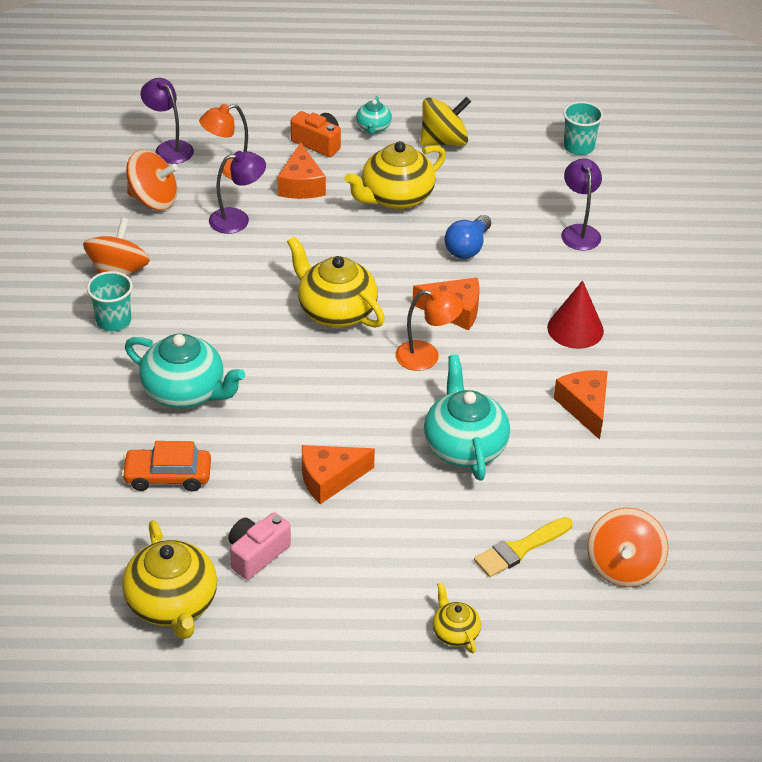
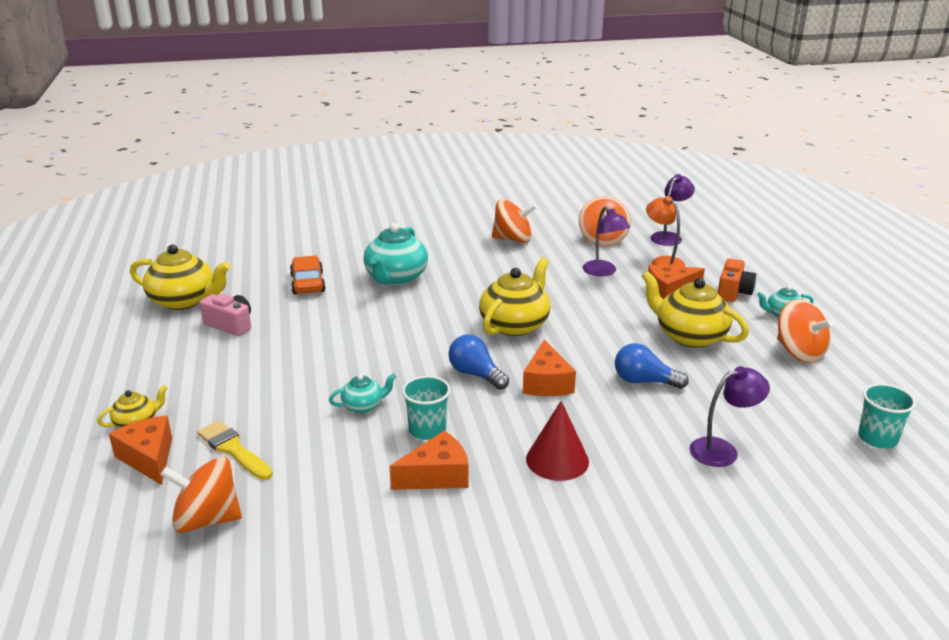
camera: 80 degrees right, 15 degrees down
turquoise cup [87,271,133,331] -> turquoise cup moved to [402,376,451,440]
yellow teapot [122,520,217,639] -> yellow teapot turned 135 degrees counterclockwise [130,245,230,310]
orange cheese [302,445,375,504] -> orange cheese moved to [109,416,172,485]
orange lamp [395,288,464,371] -> blue light bulb [448,335,509,390]
yellow spinning top [420,97,471,146] -> orange spinning top [777,299,834,363]
turquoise teapot [424,355,510,481] -> turquoise teapot [329,373,397,413], size x0.51

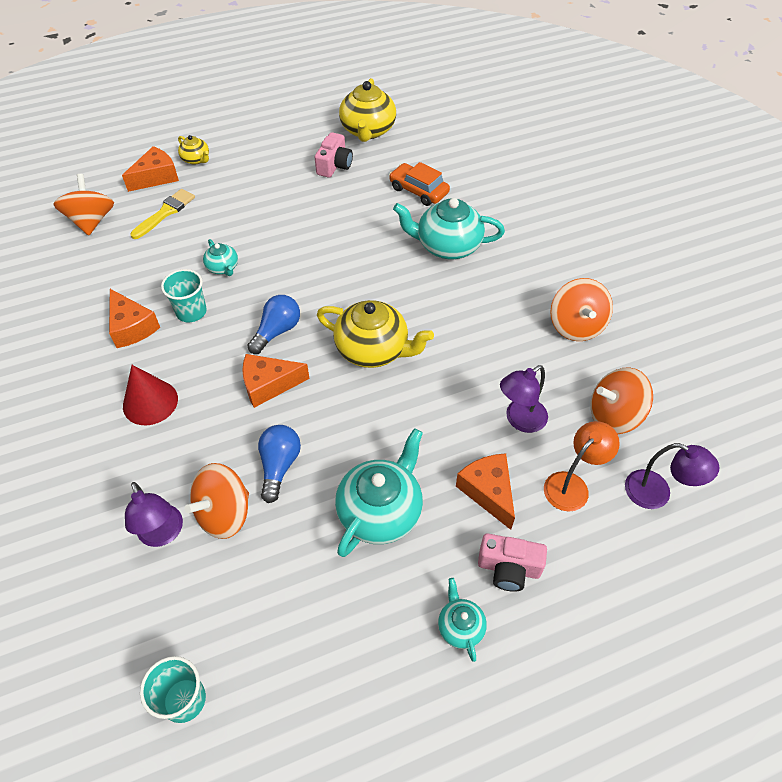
camera: 80 degrees right, 25 degrees up
orange car [290,255,325,295] -> orange car turned 120 degrees counterclockwise [389,162,450,206]
yellow teapot [642,271,749,348] -> turquoise teapot [335,428,423,557]
orange camera [718,258,756,302] -> pink camera [478,533,547,592]
orange spinning top [777,299,834,363] -> orange spinning top moved to [184,463,249,539]

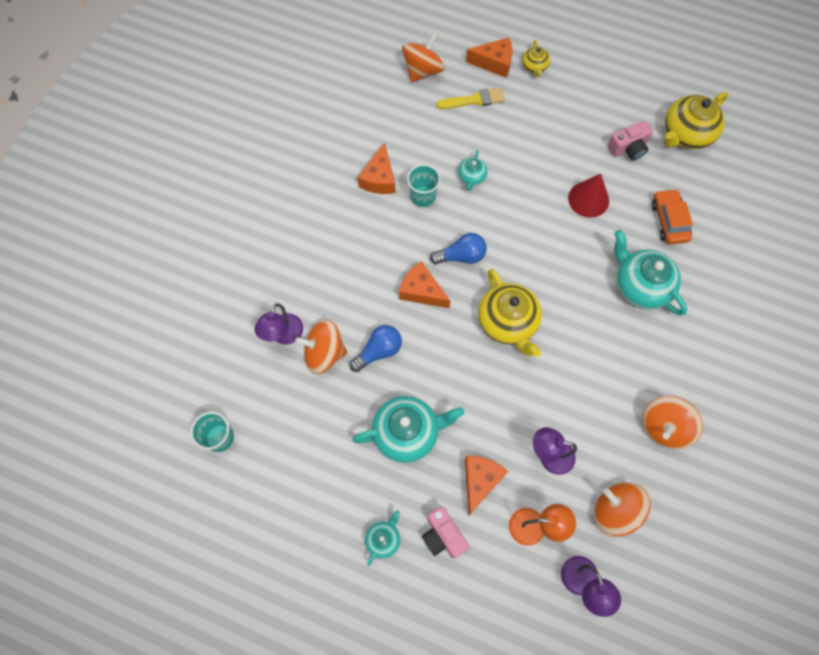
camera: 45 degrees right, 15 degrees up
red cone [123,365,178,425] -> red cone moved to [568,174,609,218]

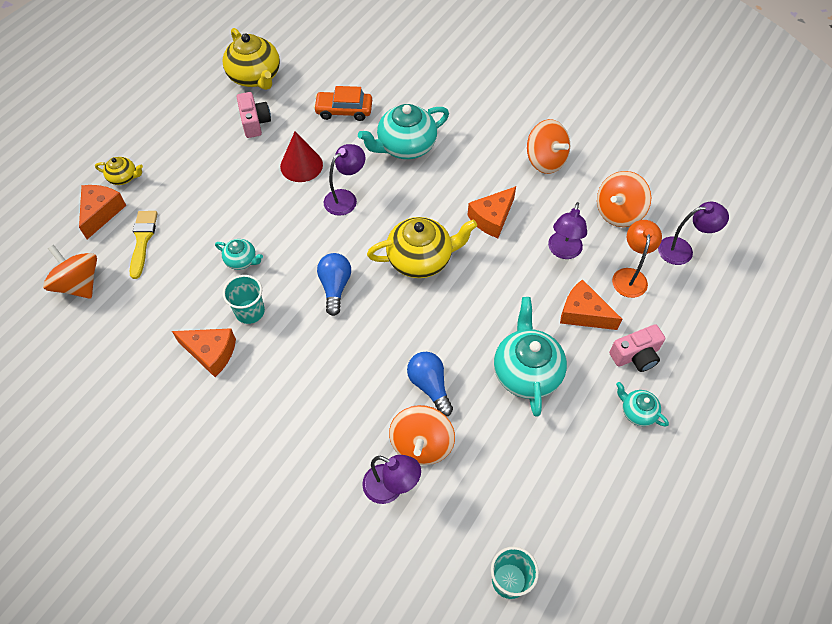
camera: 80 degrees left, 10 degrees down
orange cheese [399,261,450,308] -> orange cheese moved to [467,186,516,238]
none -> purple lamp [324,144,365,216]

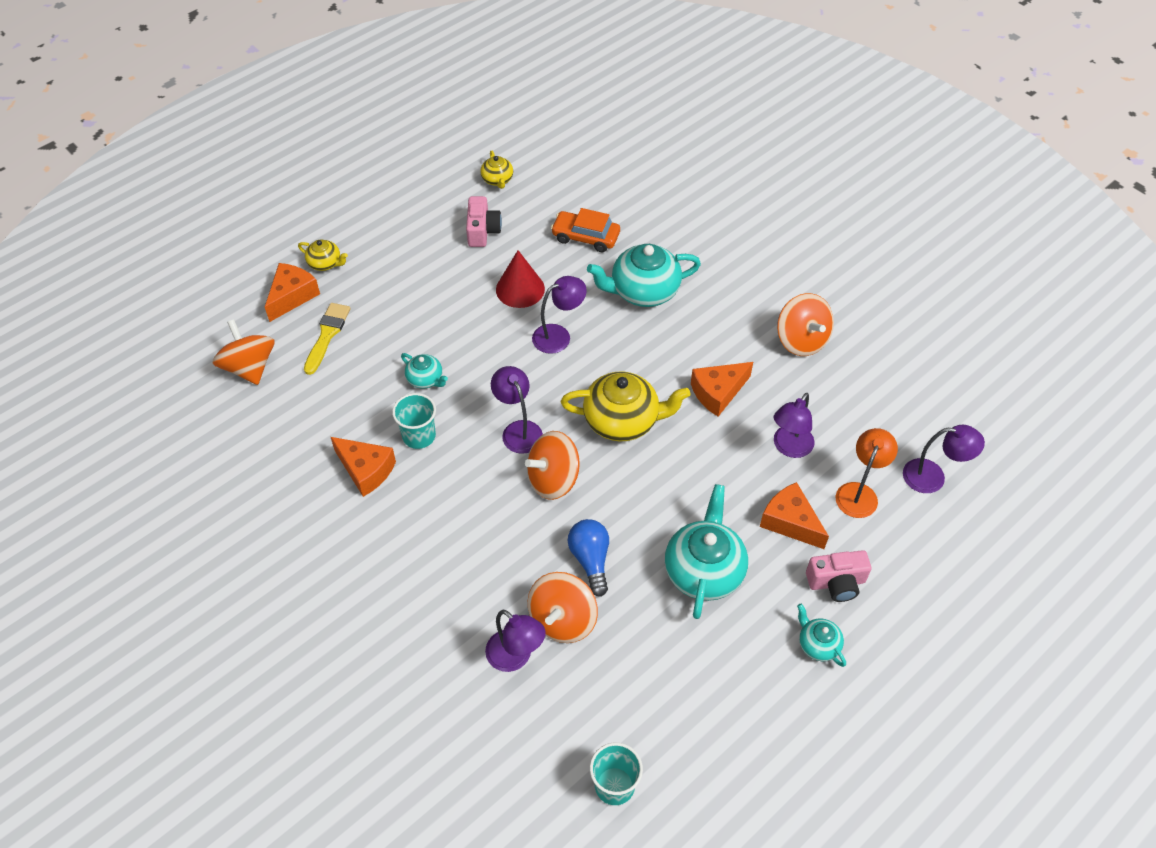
camera: 15 degrees right, 5 degrees down
yellow teapot [222,28,280,90] -> yellow teapot [480,151,513,189], size x0.51
blue light bulb [317,253,351,316] -> purple lamp [491,366,543,454]
orange spinning top [597,171,651,227] -> orange spinning top moved to [525,431,580,500]

